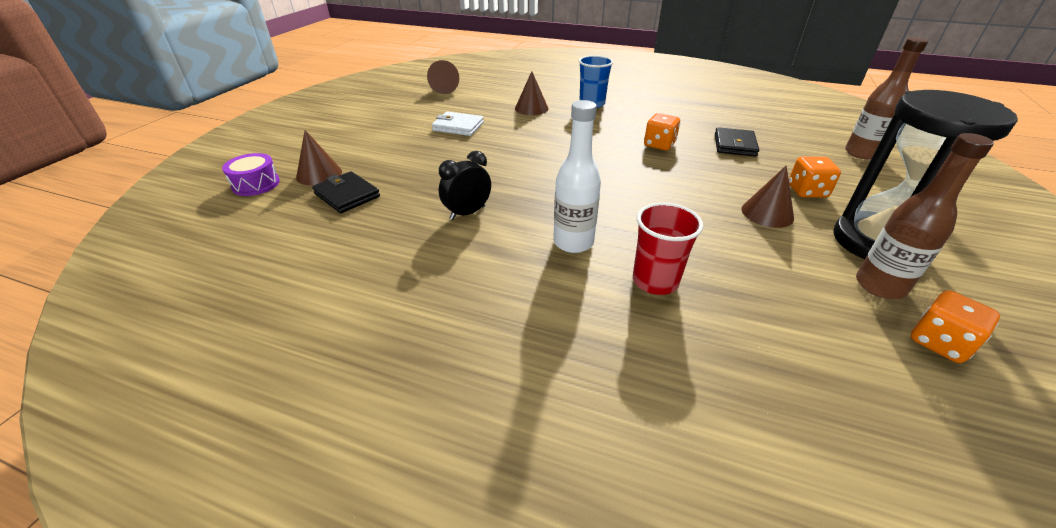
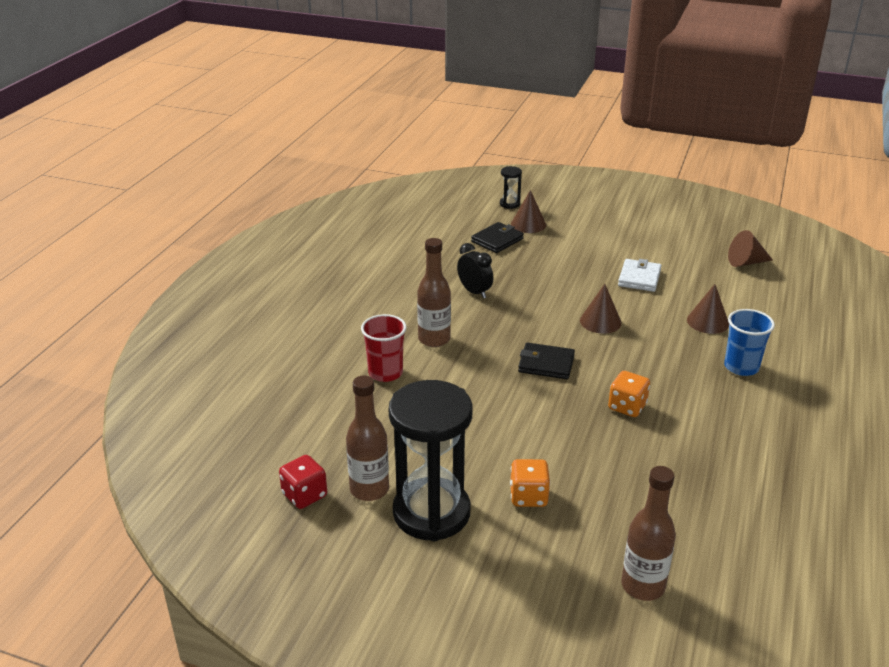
camera: 90 degrees right, 5 degrees down
purple drum [222,153,280,196] -> black hourglass [500,166,522,209]
white bottle [553,100,601,253] -> brown bottle [417,238,451,347]
black wallet [715,127,759,157] -> black wallet moved to [518,343,575,379]
brown cone [741,165,794,228] -> brown cone moved to [580,284,622,334]
orange dice [911,290,1000,363] -> red dice [279,455,327,509]

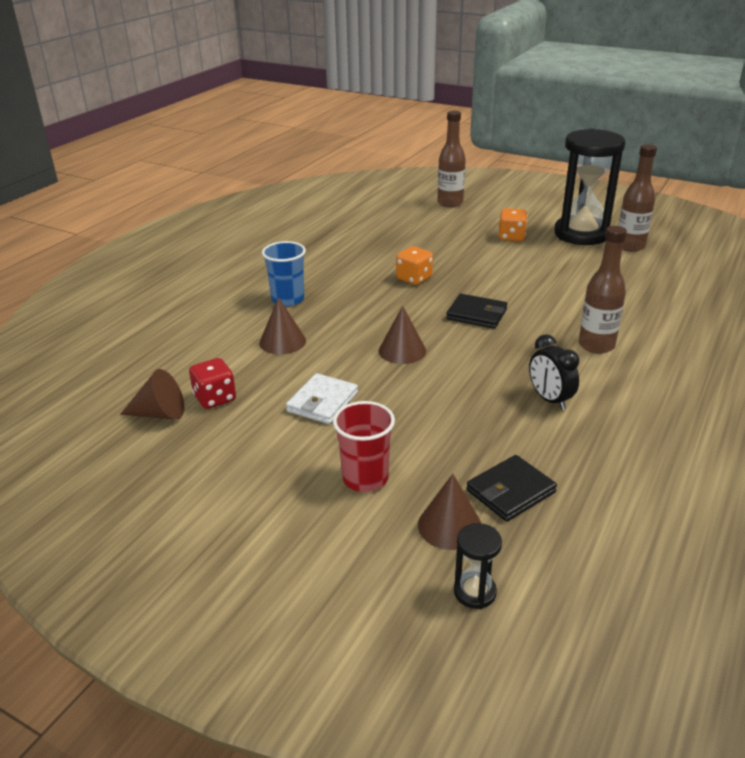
camera: 170 degrees left, 0 degrees up
red dice [279,455,327,509] -> red dice moved to [189,358,236,409]
red cup [361,314,407,382] -> red cup moved to [333,401,395,492]

